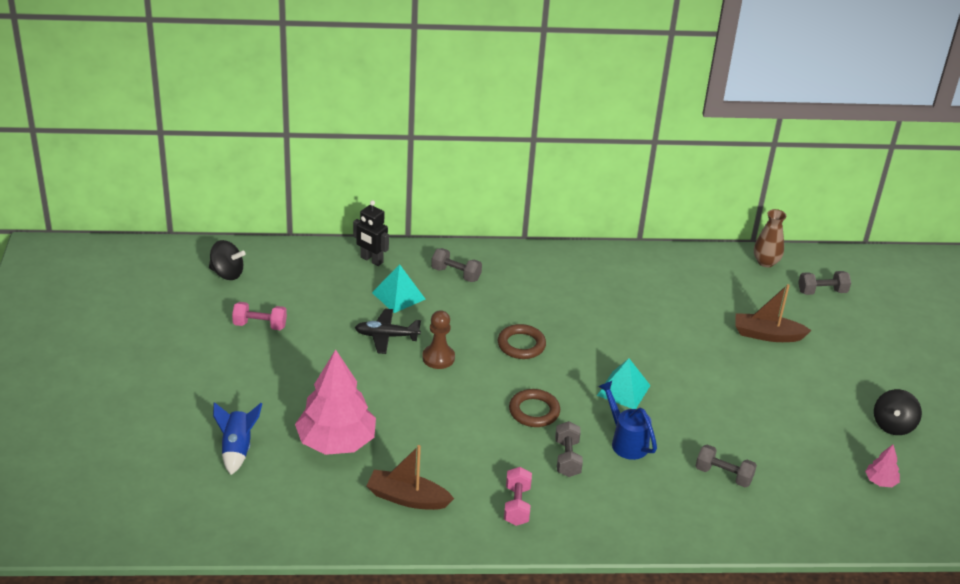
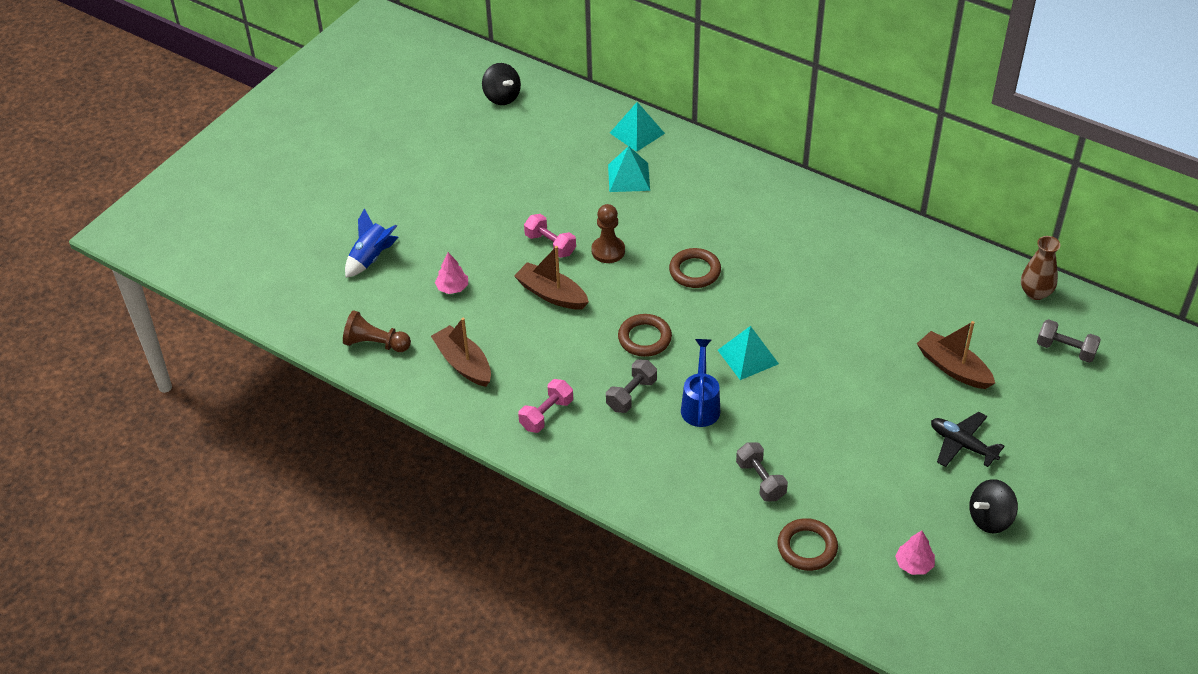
camera: 40 degrees right, 10 degrees up
pink dumbbell [232,302,287,330] -> pink dumbbell moved to [524,214,576,258]
pink tree [295,349,376,455] -> pink tree [435,252,468,294], size x0.43
black robot [353,200,389,266] -> turquoise pyramid [610,102,665,152]
black plane [355,309,421,354] -> black plane moved to [931,412,1005,467]
grey dumbbell [431,248,482,282] -> none
none -> brown pawn [343,310,411,352]
none -> brown boat [514,246,589,309]
none -> brown ring [777,518,838,571]

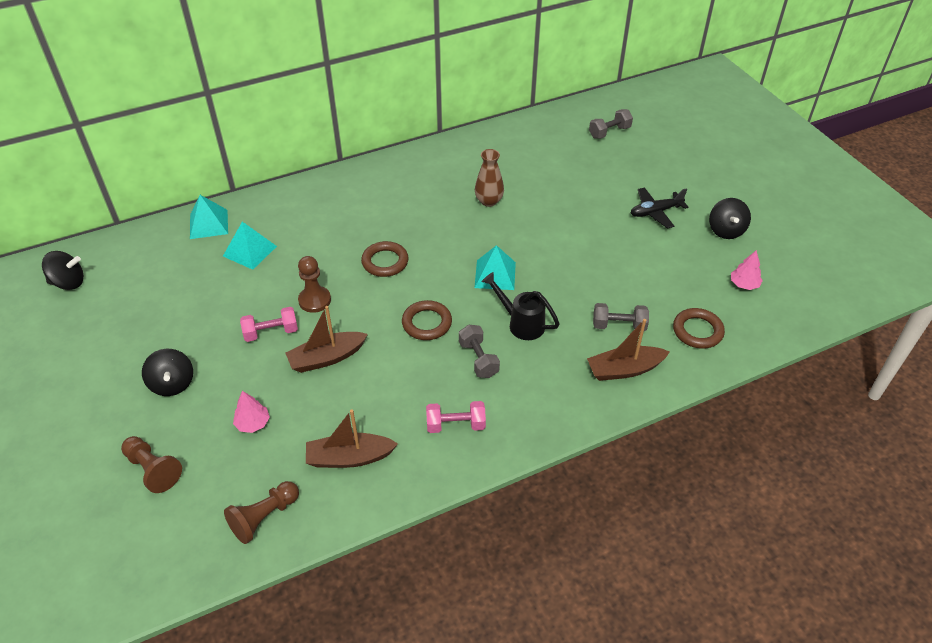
camera: 60 degrees left, 0 degrees up
blue rocket [345,208,399,278] -> brown pawn [121,436,182,493]
pink dumbbell [518,379,573,433] -> pink dumbbell turned 75 degrees counterclockwise [426,401,486,433]
blue watering can [681,339,720,427] -> black watering can [482,272,559,340]
brown boat [916,321,995,389] -> brown boat moved to [587,319,670,381]
brown vase [1021,236,1060,300] -> brown vase moved to [475,149,504,207]
none -> black spinning top [142,349,193,396]

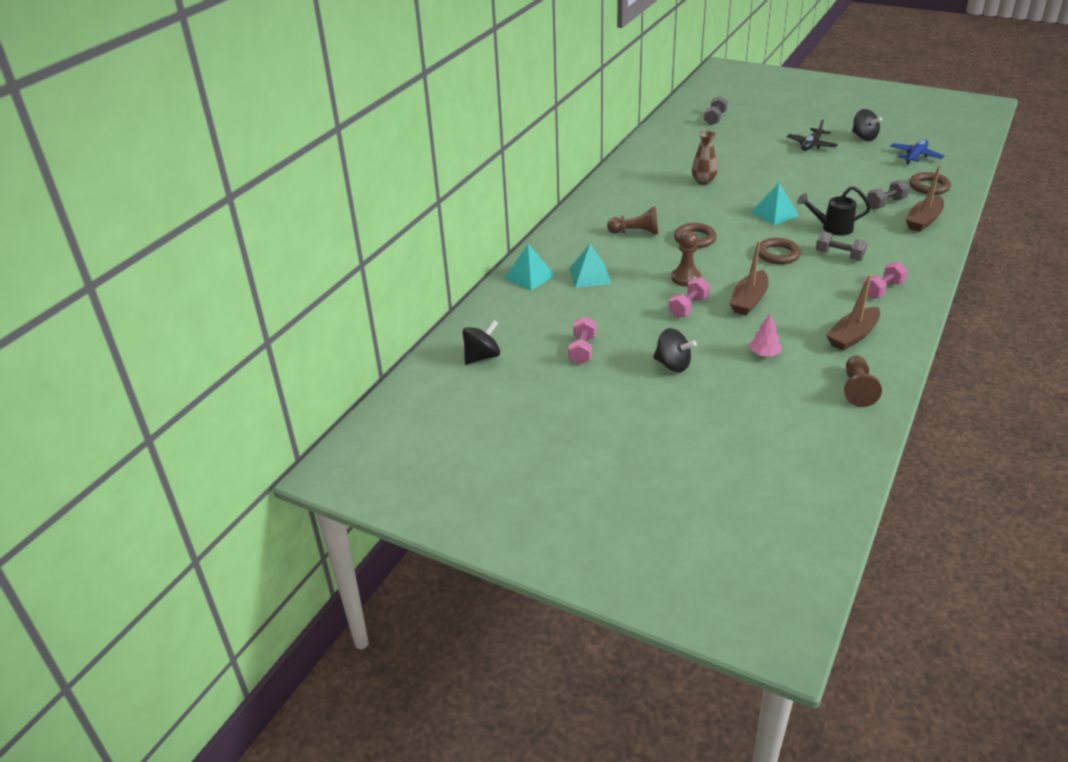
camera: 35 degrees left, 10 degrees down
brown pawn [121,436,182,493] -> brown pawn moved to [607,207,658,235]
pink tree [731,250,763,290] -> blue plane [890,139,944,165]
none -> pink dumbbell [568,316,596,364]

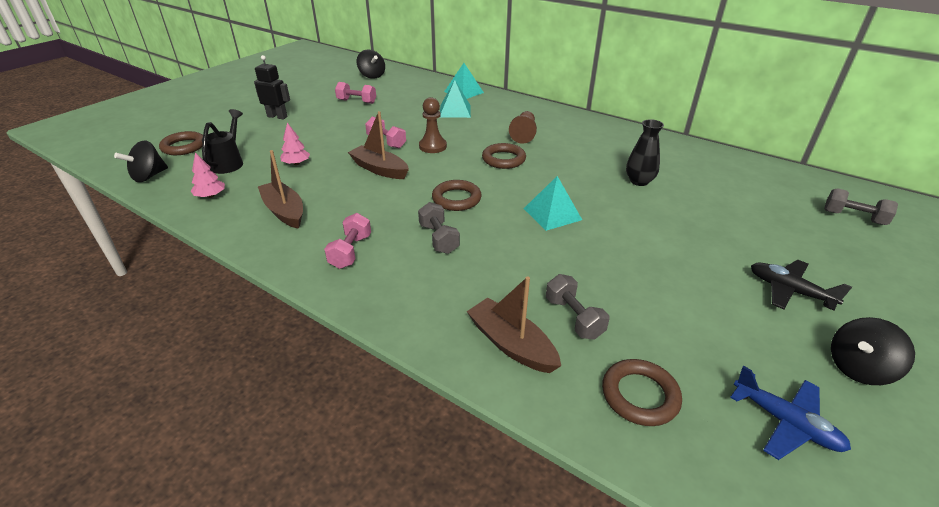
camera: 95 degrees right, 0 degrees up
black spinning top [653,328,697,372] -> black spinning top moved to [114,140,168,182]
brown vase [692,131,718,185] -> black vase [626,119,664,186]
black watering can [797,186,871,236] -> black watering can moved to [202,109,243,174]
grey dumbbell [816,231,867,261] -> grey dumbbell turned 60 degrees counterclockwise [418,202,460,254]
brown pawn [844,355,882,407] -> pink tree [191,152,225,198]
pink dumbbell [862,262,908,299] -> pink dumbbell turned 45 degrees clockwise [324,213,371,269]
none -> brown ring [159,131,203,155]
none -> black robot [254,55,290,119]

